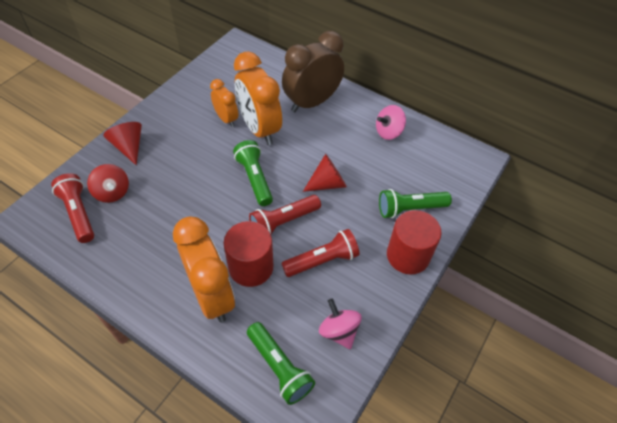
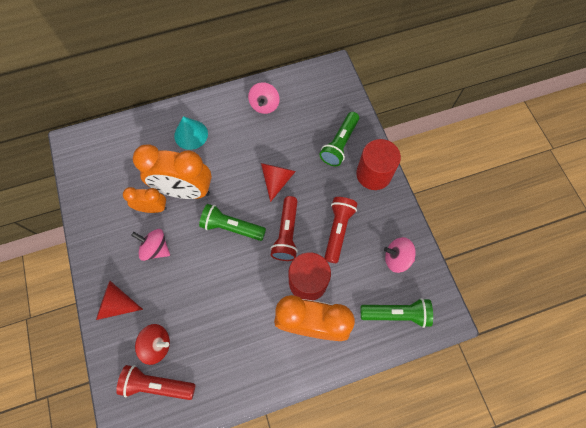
camera: 50 degrees left, 15 degrees up
brown clock [282,31,344,112] -> turquoise cone [174,116,208,150]
none -> pink spinning top [131,229,170,261]

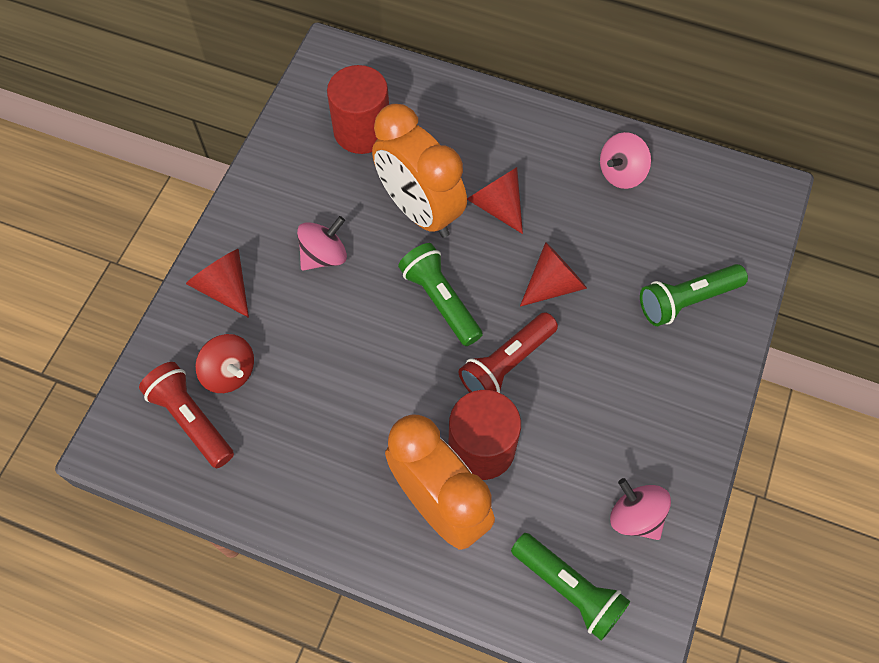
camera: 40 degrees right, 5 degrees down
orange clock [123,187,167,213] -> none
pink spinning top [131,229,170,261] -> pink spinning top turned 75 degrees clockwise [297,216,347,271]
turquoise cone [174,116,208,150] -> none
red flashlight [324,197,358,263] -> none
red cylinder [356,139,401,190] -> red cylinder moved to [327,65,389,154]
none -> red cone [467,167,523,234]

